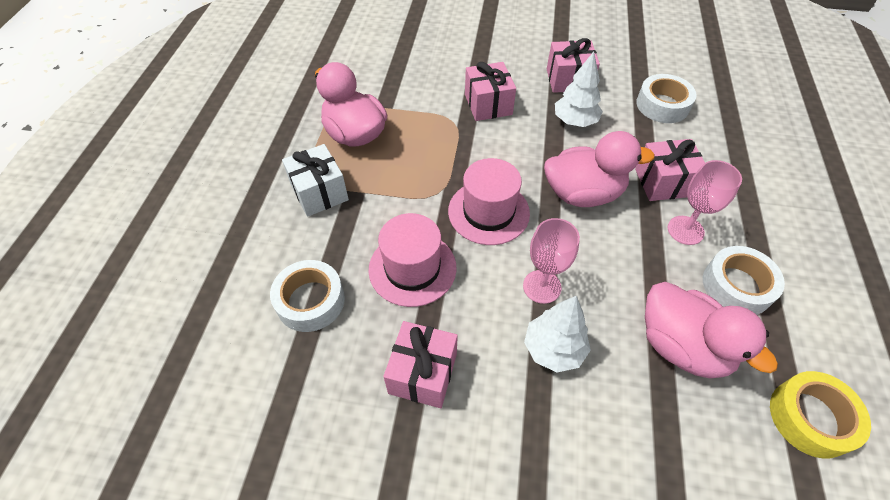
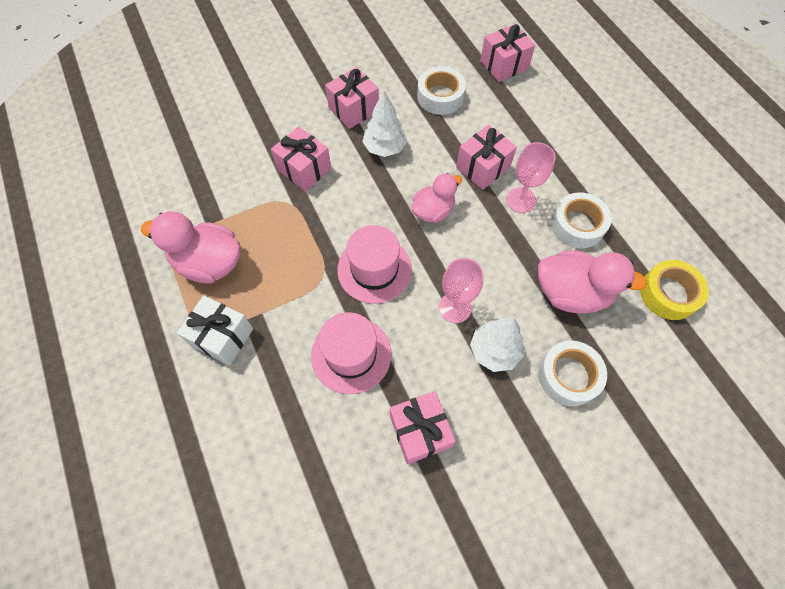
camera: 35 degrees left, 10 degrees up
white tape [270,260,345,332] -> white tape moved to [538,341,607,406]
pink duck [544,131,655,207] -> pink duck [411,173,462,223], size x0.65
none -> pink gift [480,24,535,82]

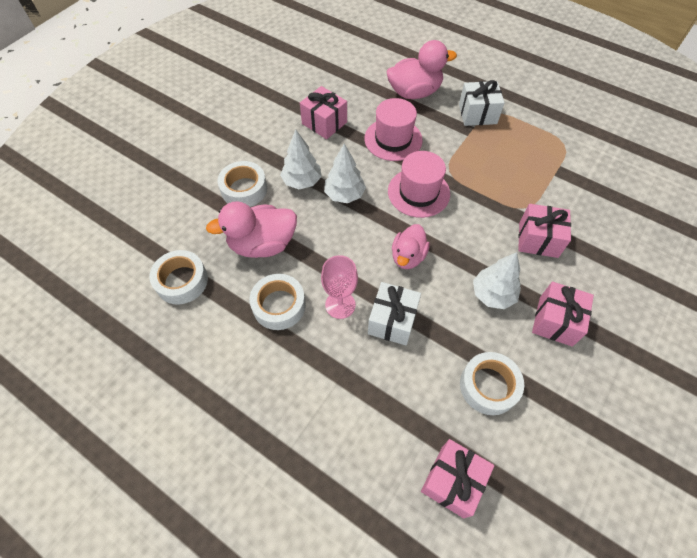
camera: 150 degrees right, 5 degrees down
pink duck [141,211,241,283] -> pink duck moved to [387,40,457,99]
pink goblet [439,258,483,323] -> white tree [324,144,366,203]
pink gift [456,125,517,190] -> white gift [368,282,421,345]
yellow tape [640,260,709,320] -> white tape [149,250,208,304]

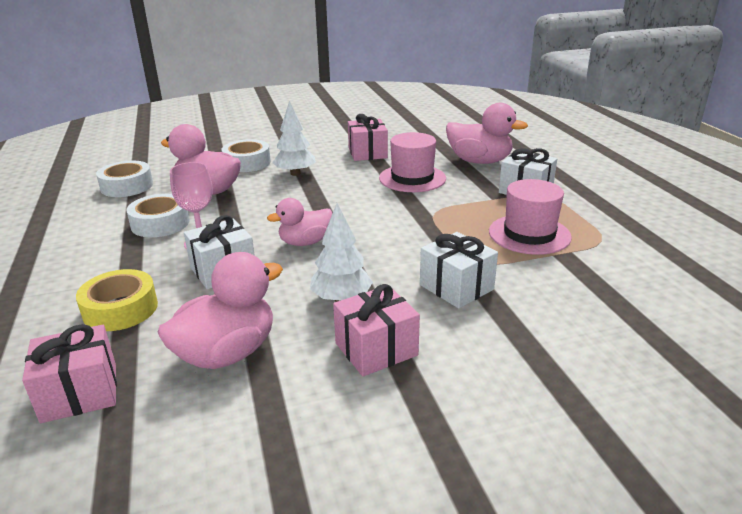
camera: 40 degrees right, 30 degrees down
white tree [324,144,366,203] -> none
pink hat [388,151,450,218] -> pink hat moved to [489,179,572,255]
white tape [460,352,524,415] -> pink duck [158,252,283,369]
pink gift [518,204,571,258] -> white gift [420,232,498,308]
none -> yellow tape [76,269,158,331]

